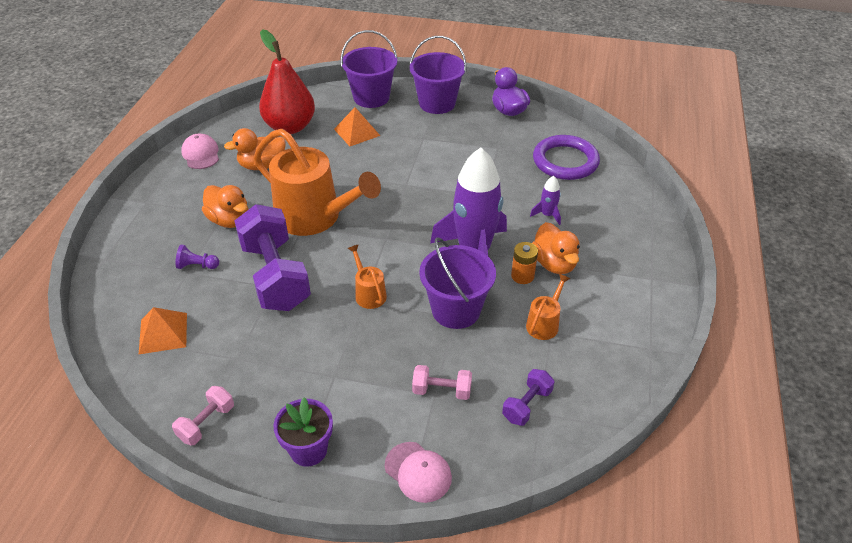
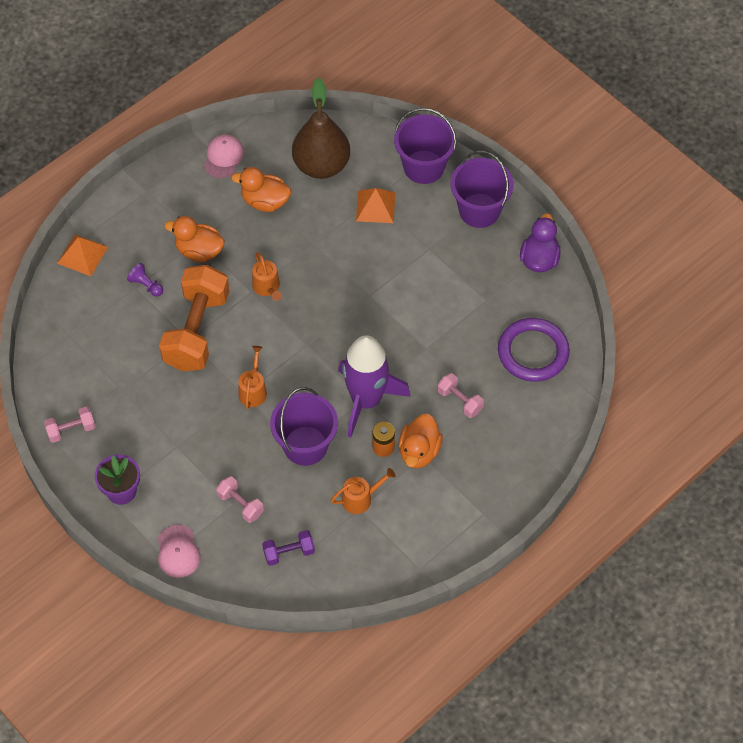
camera: 35 degrees right, 15 degrees up
orange pyramid [139,307,187,354] -> orange pyramid moved to [57,235,108,276]
orange duck [202,185,249,228] -> orange duck turned 120 degrees clockwise [164,216,225,262]
purple dumbbell [234,204,311,311] -> orange dumbbell [159,265,229,371]
orange watering can [254,129,381,236] -> orange watering can [252,253,282,301], size x0.43
red pear [259,29,315,134] -> brown pear [292,78,350,179]
purple rocket [530,176,561,225] -> pink dumbbell [437,373,484,418]

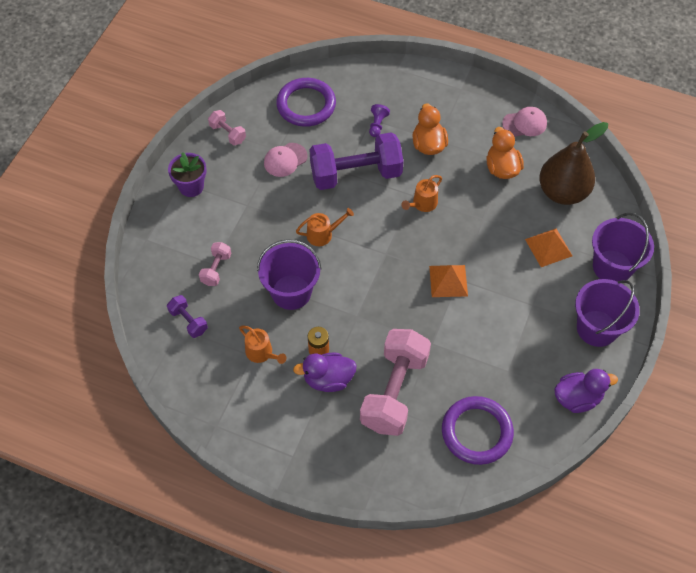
camera: 65 degrees right, 0 degrees up
orange pyramid [57,235,108,276] -> orange pyramid moved to [429,265,468,297]
pink cap [158,525,201,578] -> pink cap moved to [264,143,308,177]
orange dumbbell [159,265,229,371] -> purple dumbbell [309,132,404,190]
purple rocket [338,335,411,437] -> none
orange duck [399,414,443,468] -> purple duck [293,353,357,392]
pink dumbbell [437,373,484,418] -> pink dumbbell [360,329,431,436], size x2.19
none -> purple ring [276,78,336,127]

